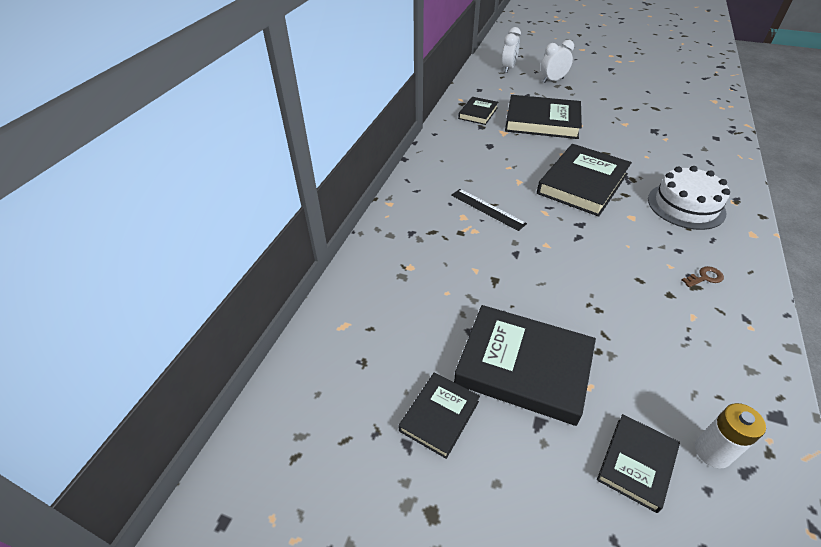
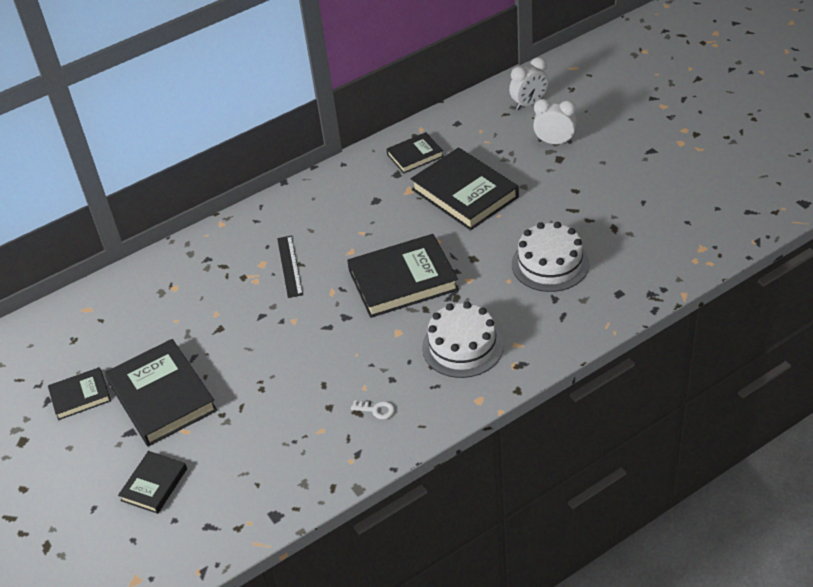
camera: 40 degrees right, 0 degrees up
black book [597,414,680,513] -> black book turned 45 degrees counterclockwise [118,451,187,514]
brown key [682,266,724,287] -> white key [351,400,395,420]
white battery [695,403,766,468] -> none
none -> white cake [512,222,589,292]

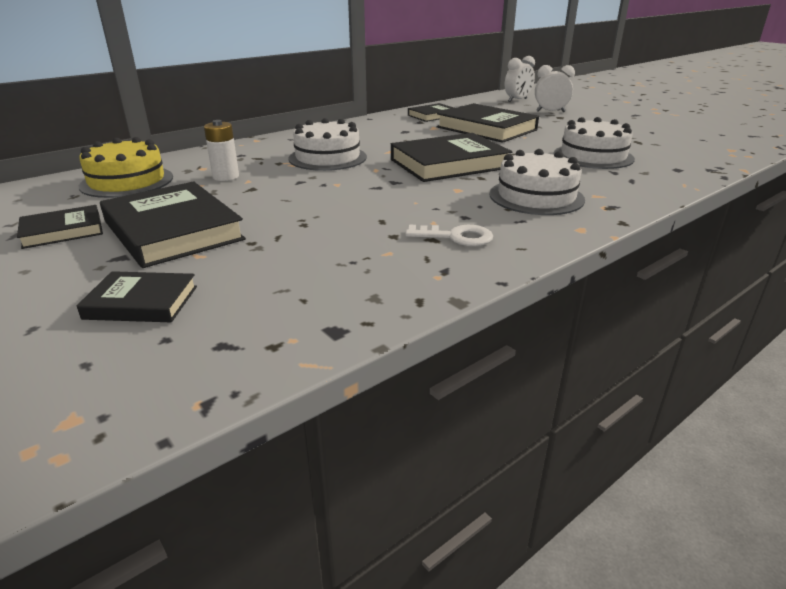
camera: 10 degrees left, 15 degrees down
black book [118,451,187,514] -> black book turned 75 degrees clockwise [77,271,197,322]
black ruler [277,236,303,298] -> white cake [288,118,367,171]
white key [351,400,395,420] -> white key [405,225,493,246], size x1.52
none -> yellow cake [79,137,173,198]
none -> white battery [204,120,239,181]

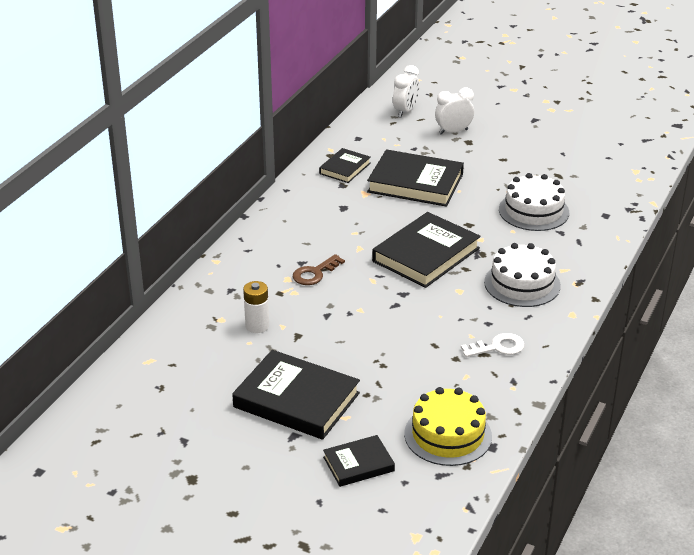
camera: 25 degrees left, 5 degrees up
black book [17,205,103,249] -> none
yellow cake [79,137,173,198] -> yellow cake moved to [404,387,492,466]
white cake [288,118,367,171] -> brown key [293,254,345,285]

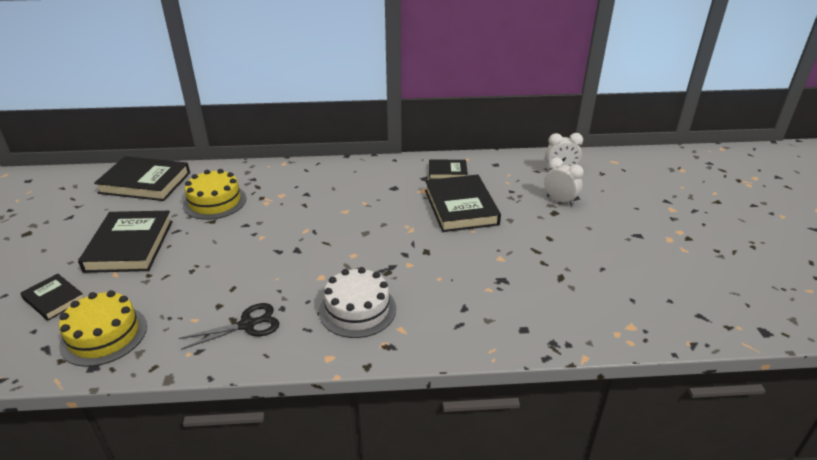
camera: 60 degrees right, 0 degrees up
white battery [243,281,269,333] -> yellow cake [183,169,246,220]
brown key [293,254,345,285] -> none
black book [372,212,481,288] -> black book moved to [94,156,190,201]
white key [461,333,524,357] -> black scissors [179,303,279,350]
white cake [499,173,569,231] -> none

